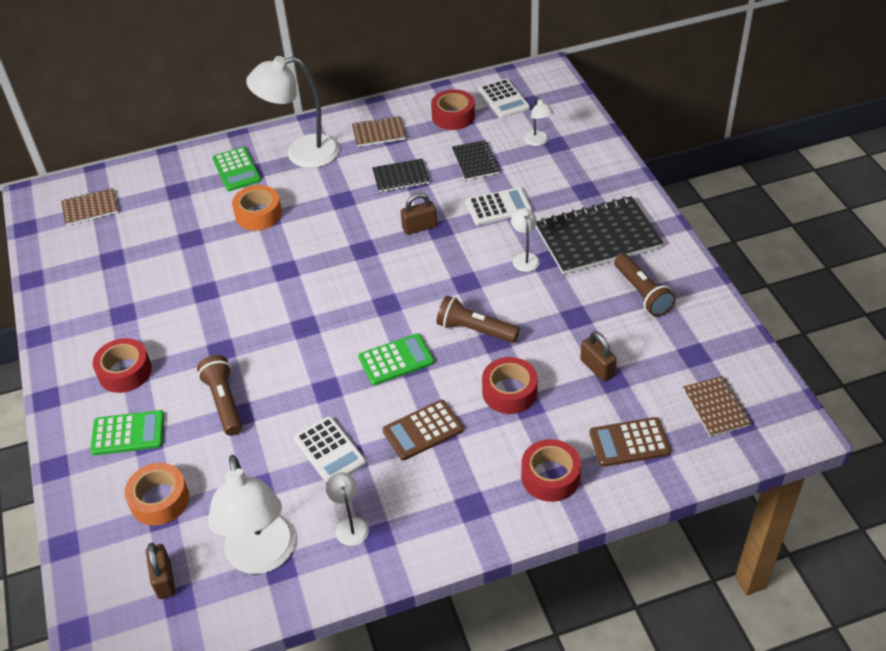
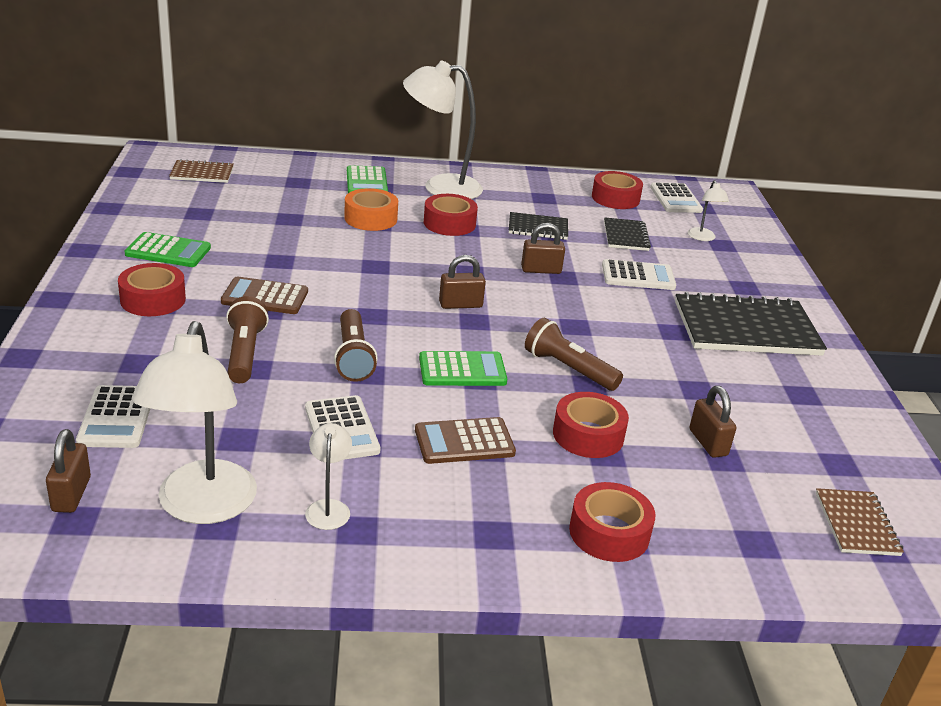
camera: 10 degrees right, 15 degrees down
green calculator [90,410,165,455] -> green calculator moved to [125,232,211,267]
orange tape [124,463,189,525] -> white calculator [76,385,151,448]
brown notebook [352,116,406,147] -> none
white lamp [511,208,540,272] -> none
brown calculator [589,417,671,467] -> brown calculator moved to [221,277,308,314]
brown flashlight [614,254,676,317] -> brown flashlight moved to [334,309,378,382]
none -> red tape [424,194,478,236]
none -> brown padlock [439,255,486,309]

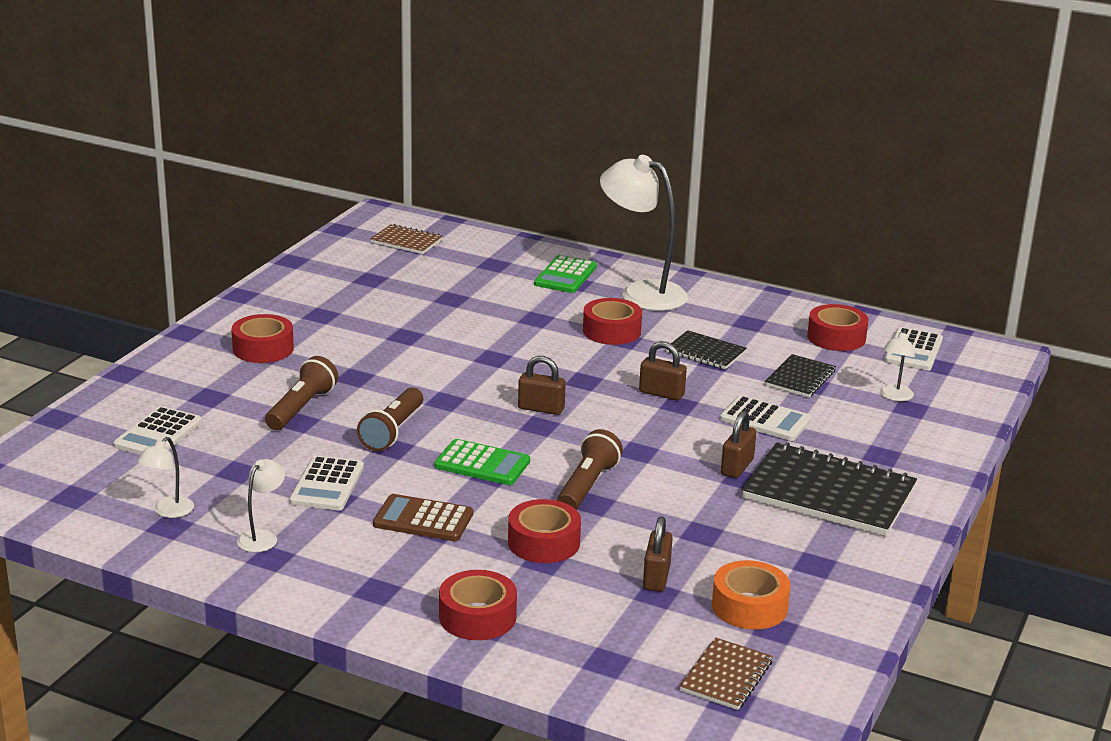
camera: 30 degrees right, 5 degrees down
brown padlock [46,429,91,513] -> brown padlock moved to [721,411,756,478]
green calculator [125,232,211,267] -> none
white lamp [132,321,257,524] -> white lamp [137,437,194,518], size x0.46
brown calculator [221,277,308,314] -> none
orange tape [344,188,398,231] -> orange tape moved to [712,560,790,629]
brown flashlight [525,318,623,391] -> brown flashlight turned 45 degrees clockwise [557,429,623,510]

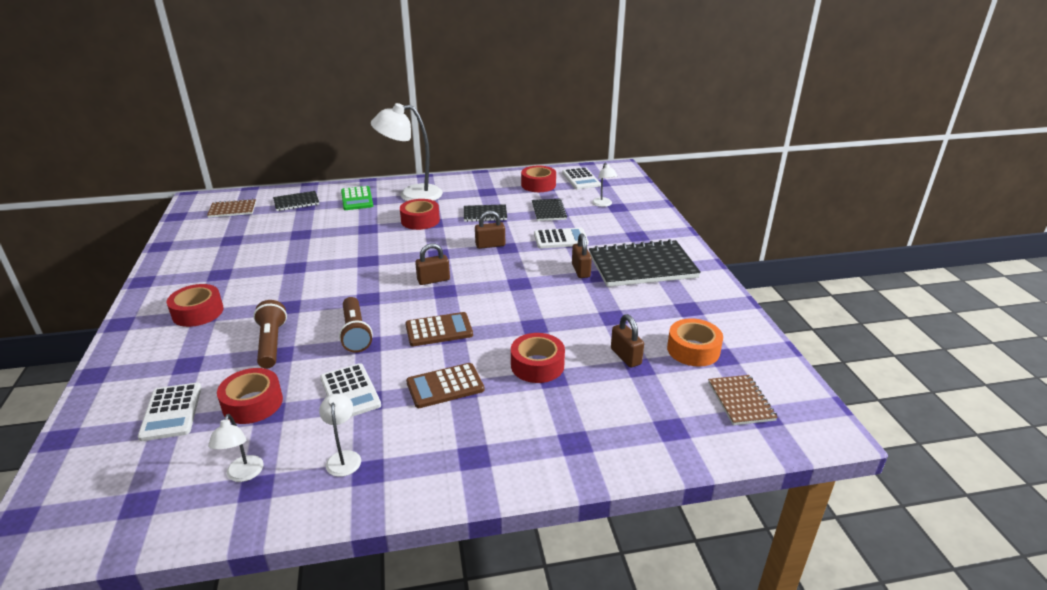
camera: 35 degrees left, 5 degrees up
green calculator [434,439,530,485] -> brown calculator [405,312,473,346]
red tape [439,570,517,640] -> red tape moved to [217,368,283,424]
brown flashlight [557,429,623,510] -> none
none -> black notebook [273,191,319,211]

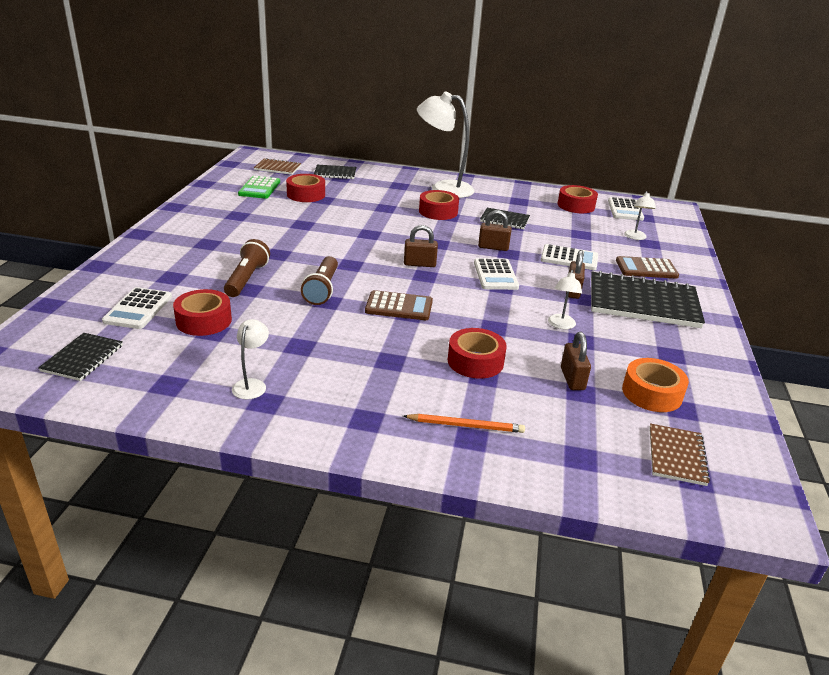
camera: 20 degrees right, 0 degrees up
red tape [167,284,224,327] -> red tape moved to [286,174,325,202]
white lamp [208,414,264,482] -> white lamp moved to [548,270,582,329]
white calculator [320,363,381,417] -> white calculator moved to [474,258,519,290]
green calculator [341,186,373,210] -> green calculator moved to [238,176,280,199]
brown calculator [406,363,484,408] -> brown calculator moved to [616,256,679,279]
black notebook [532,199,567,221] -> black notebook moved to [38,333,123,381]
none -> orange pencil [403,414,525,433]

